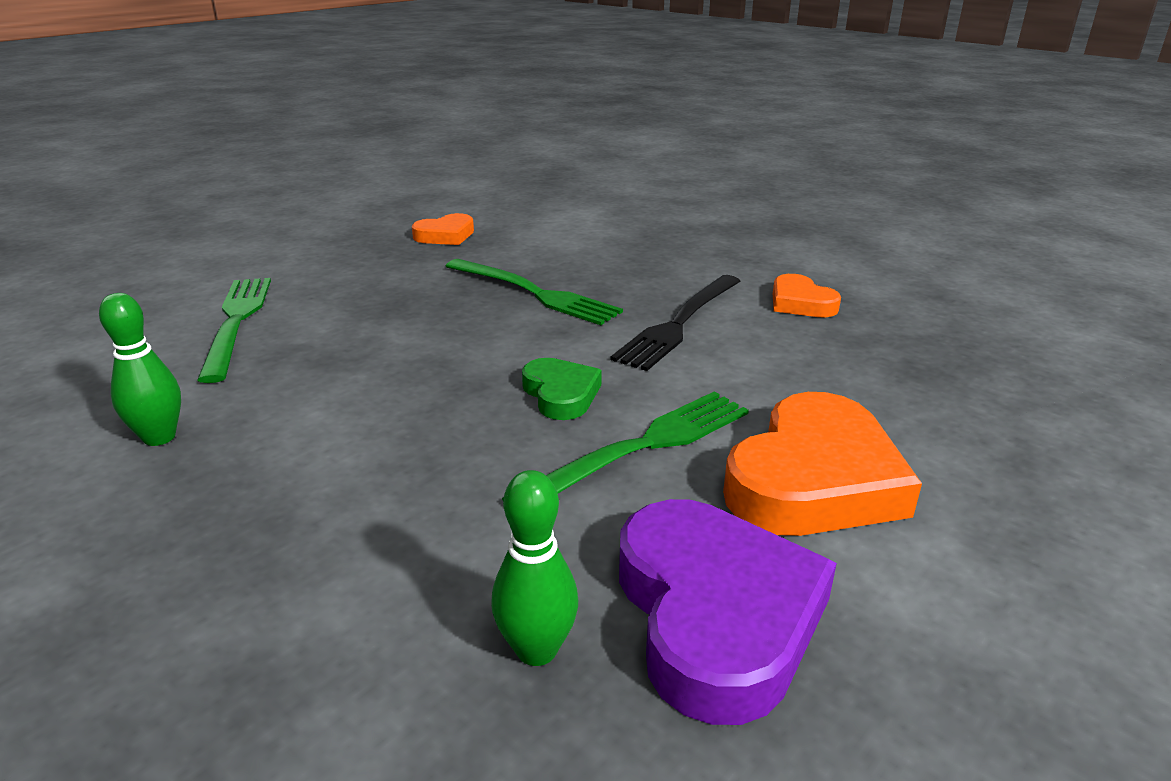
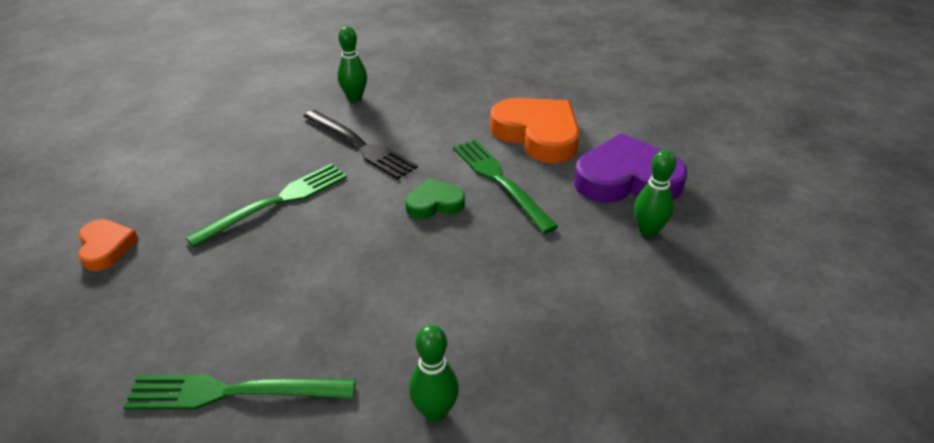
camera: 80 degrees left, 10 degrees up
orange heart [773,274,841,317] -> green bowling pin [338,26,367,101]

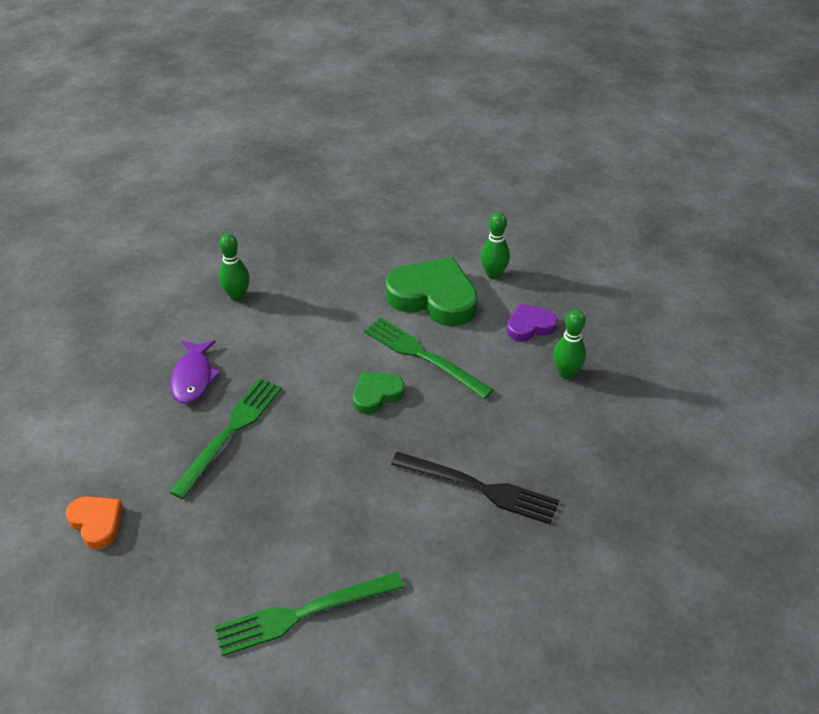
camera: 20 degrees left, 5 degrees up
black fork [303,110,418,179] -> black fork moved to [391,452,559,525]
green bowling pin [409,325,459,422] -> green bowling pin moved to [480,212,510,279]
orange heart [490,98,580,163] -> green heart [386,257,478,327]
purple heart [574,133,687,203] -> purple heart [507,303,557,342], size x0.53
none -> purple fish [170,340,221,404]

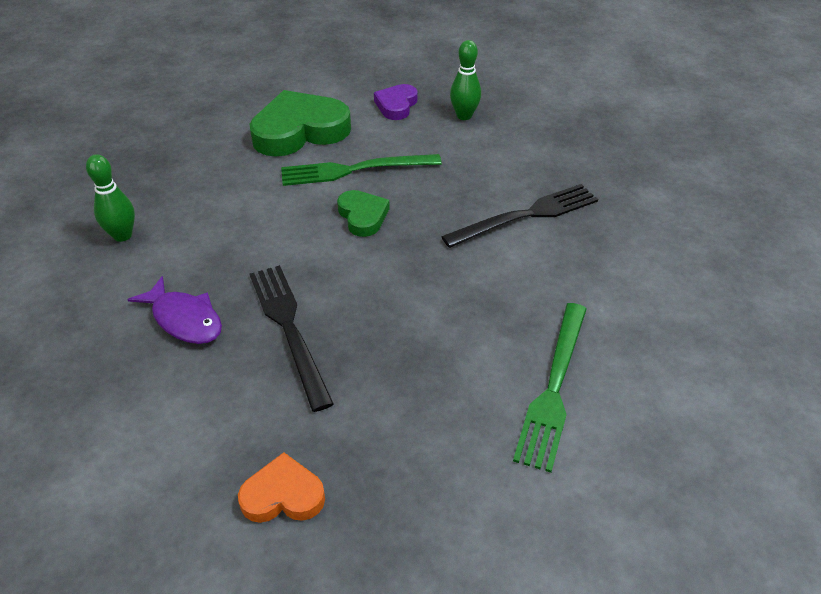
camera: 50 degrees left, 0 degrees up
green fork [169,378,282,499] -> black fork [249,265,334,412]
green heart [353,372,404,414] -> green heart turned 150 degrees clockwise [337,190,390,237]
green bowling pin [480,212,510,279] -> none

